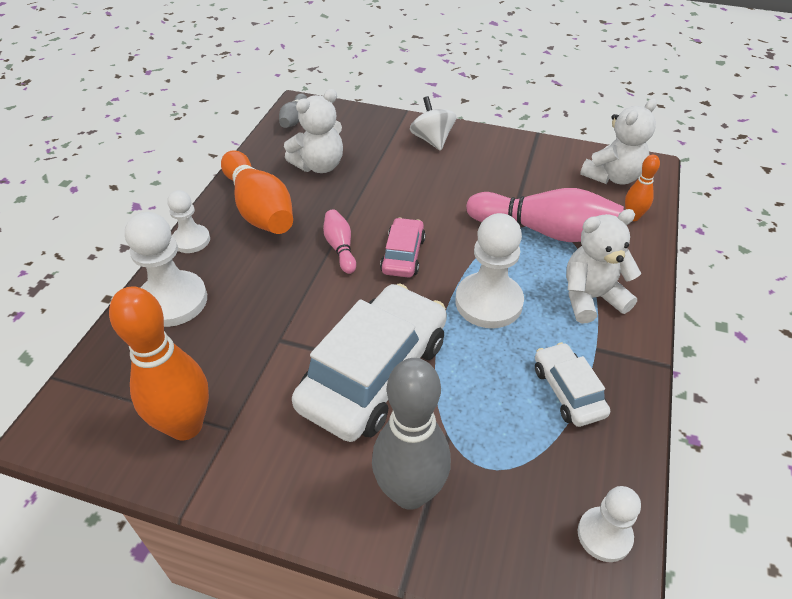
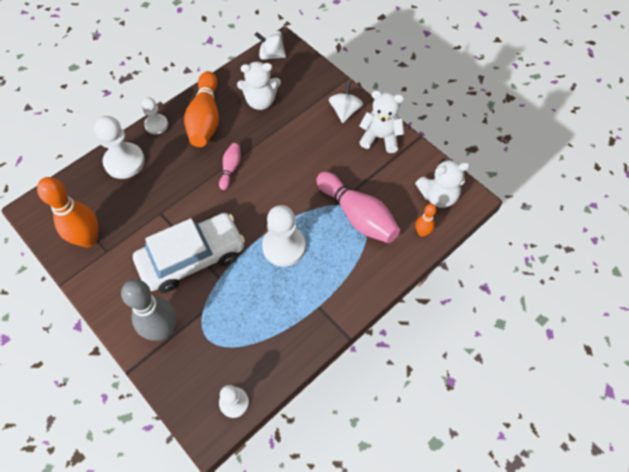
camera: 30 degrees right, 15 degrees up
grey bowling pin [279,93,307,128] -> white spinning top [255,31,286,60]
pink car [380,218,426,278] -> none
white car [535,342,610,427] -> none
white teddy bear [566,209,641,323] -> white teddy bear moved to [359,90,404,153]

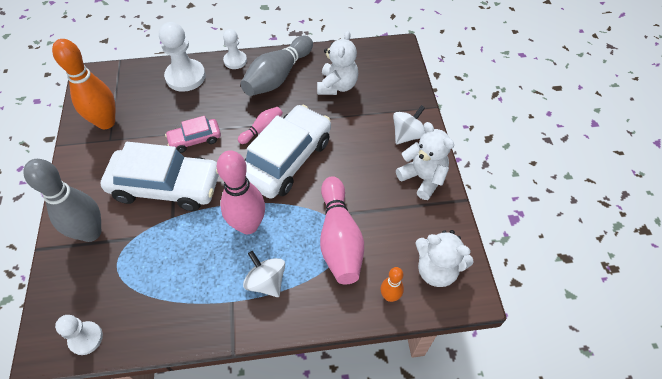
camera: 35 degrees right, 5 degrees down
orange bowling pin [184,71,219,147] -> grey bowling pin [240,36,313,96]
white teddy bear [237,62,281,110] -> white teddy bear turned 105 degrees counterclockwise [317,31,358,95]
white spinning top [255,31,286,60] -> white spinning top moved to [243,251,285,297]
white pawn [262,205,306,267] -> pink bowling pin [217,150,265,234]
none -> pink car [165,116,221,153]
none -> white car [245,105,331,199]

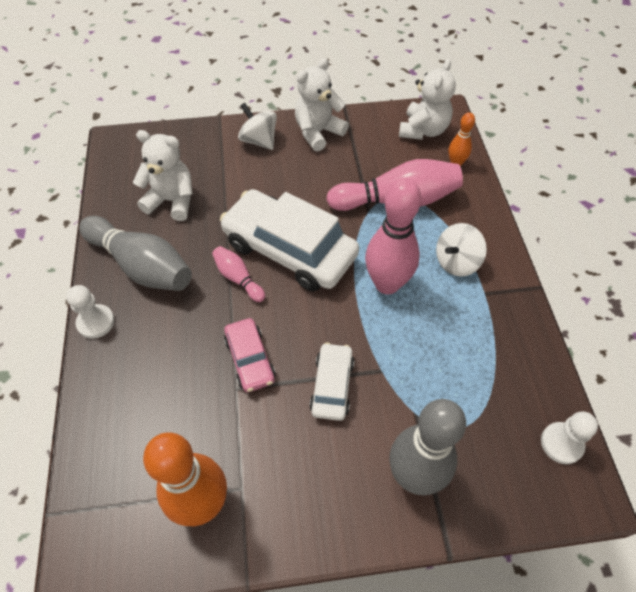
camera: 90 degrees left, 0 degrees up
white car [100,142,219,211] -> white car [310,342,355,421], size x0.50
white pawn [159,22,206,92] -> none

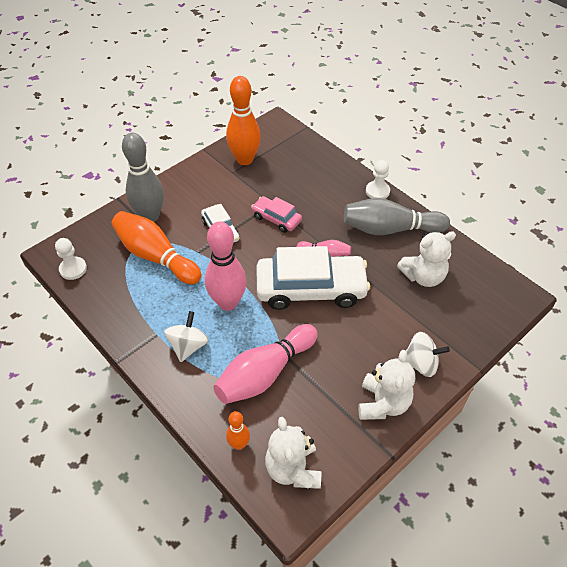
camera: 145 degrees right, 5 degrees down
none -> orange bowling pin [111,211,201,284]

